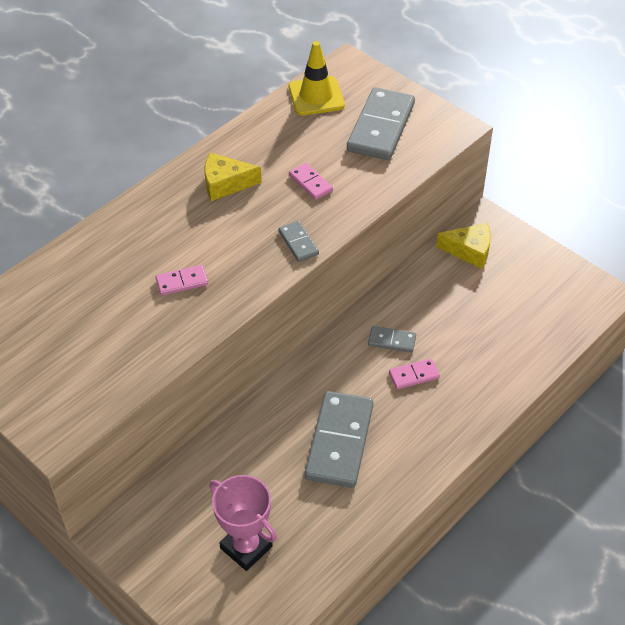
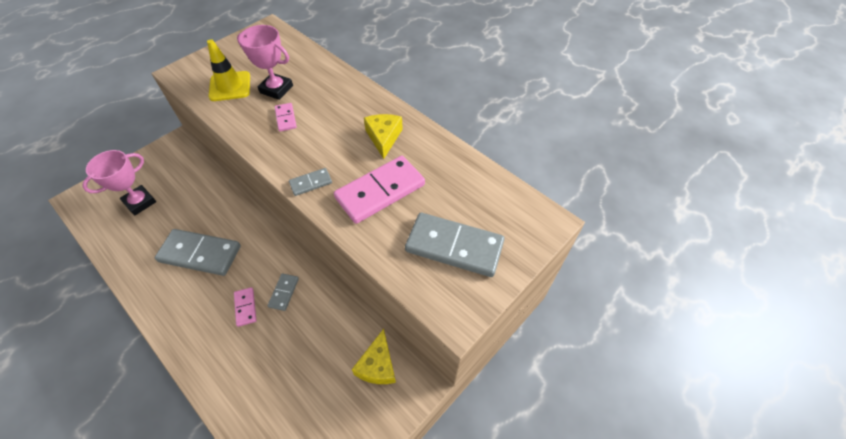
camera: 90 degrees right, 5 degrees up
yellow traffic cone [289,41,345,115] -> yellow traffic cone moved to [207,39,250,101]
pink domino [289,163,333,200] -> pink domino [334,156,425,224], size x2.10
none -> pink trophy [237,25,293,100]

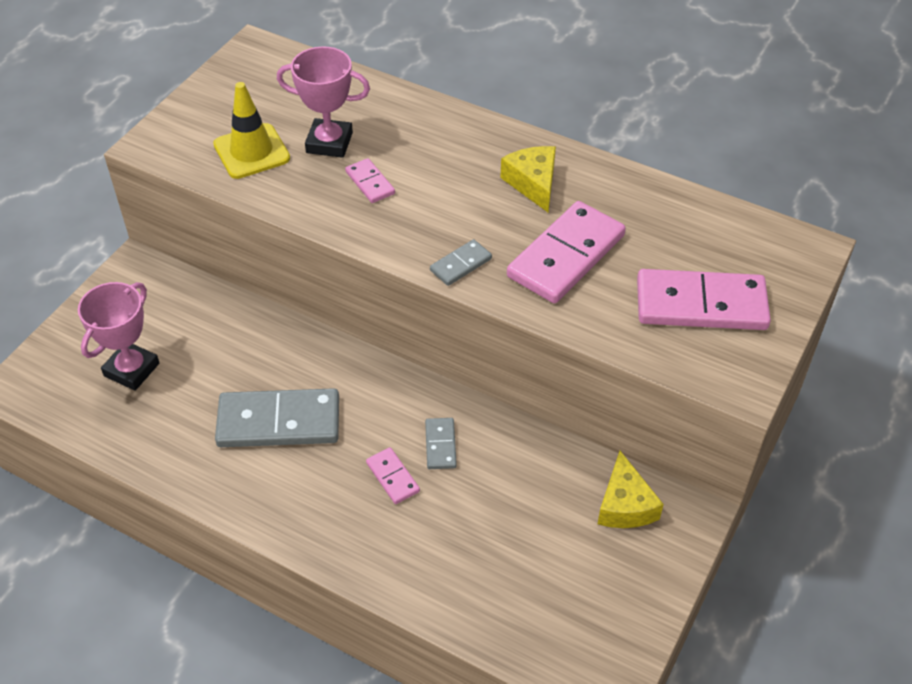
camera: 15 degrees left, 5 degrees down
grey domino [405,213,505,277] -> pink domino [637,269,771,330]

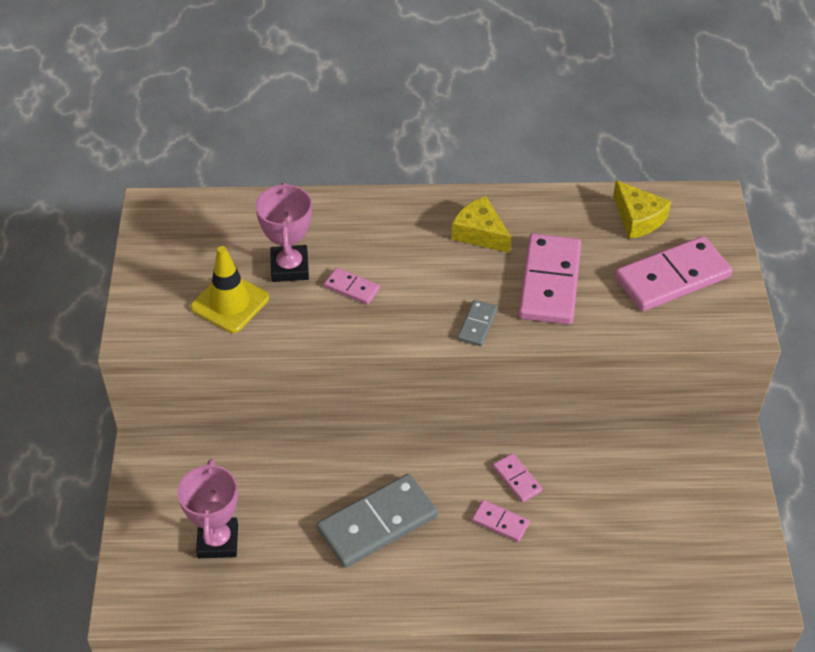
camera: 30 degrees left, 0 degrees up
pink trophy [277,46,370,158] -> pink trophy turned 75 degrees counterclockwise [255,182,312,282]
grey domino [425,418,457,469] -> pink domino [493,453,542,502]
yellow cheese [598,451,664,528] -> yellow cheese moved to [613,180,671,239]

